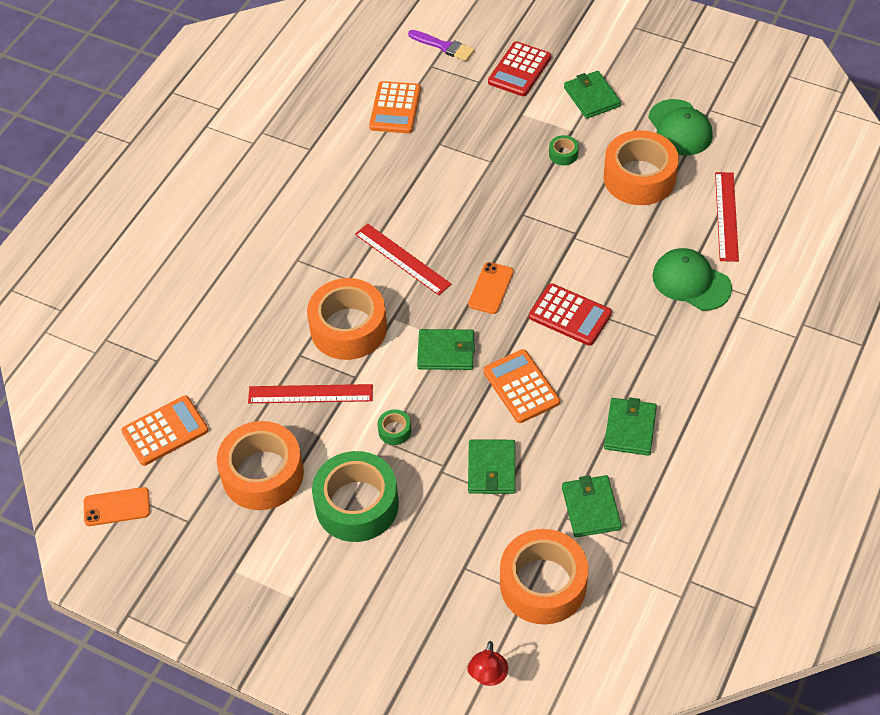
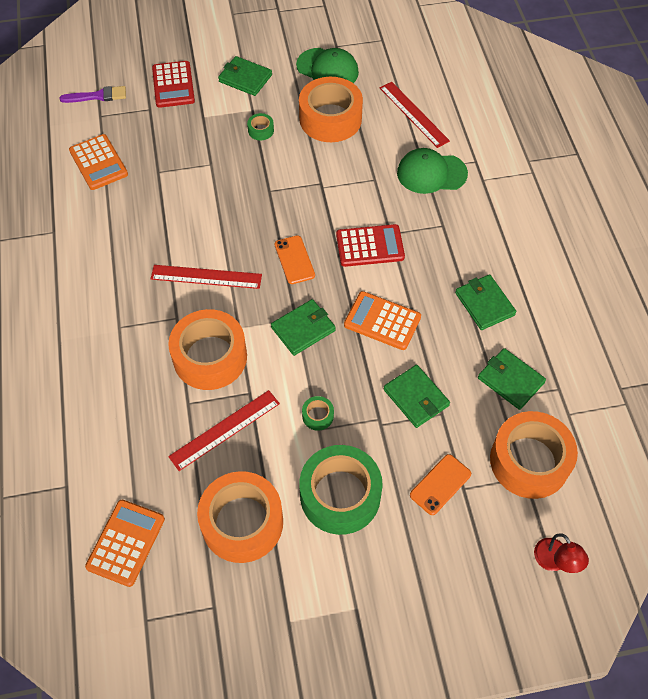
camera: 40 degrees left, 5 degrees up
orange phone [84,487,150,526] -> orange phone moved to [410,454,471,515]

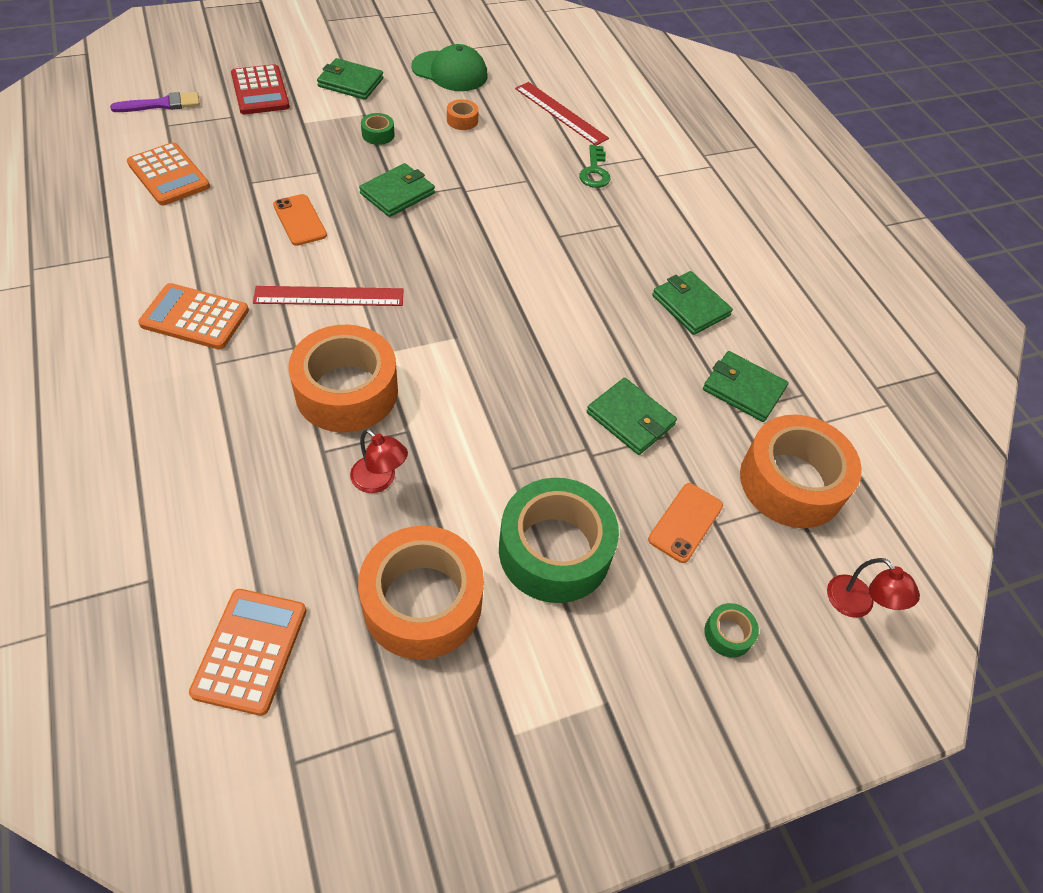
camera: 15 degrees left, 5 degrees down
red ruler [168,390,280,471] -> red lamp [350,429,408,493]
green wallet [271,299,336,356] -> green wallet moved to [359,163,435,217]
orange phone [274,235,315,284] -> orange phone moved to [273,194,327,246]
orange tape [299,77,363,142] -> orange tape [447,99,479,130], size x0.41
green tape [302,396,334,431] -> green tape moved to [704,603,759,658]
red calculator [336,224,405,267] -> none
orange calculator [344,291,421,350] -> orange calculator moved to [138,283,249,350]
green cap [397,148,468,194] -> green key [579,145,611,188]

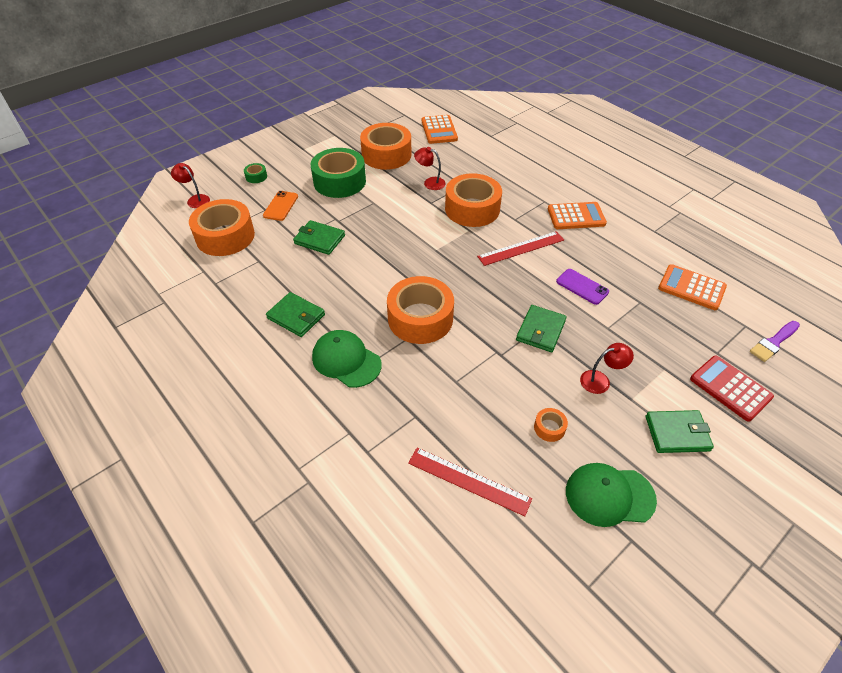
camera: 165 degrees right, 5 degrees down
orange phone [273,194,327,246] -> purple phone [556,269,609,305]
green tape [361,113,395,145] -> red lamp [580,343,634,394]
green key [579,145,611,188] -> none
green wallet [703,351,789,422] -> none
none -> green cap [312,330,382,388]
none -> orange tape [387,276,454,344]

